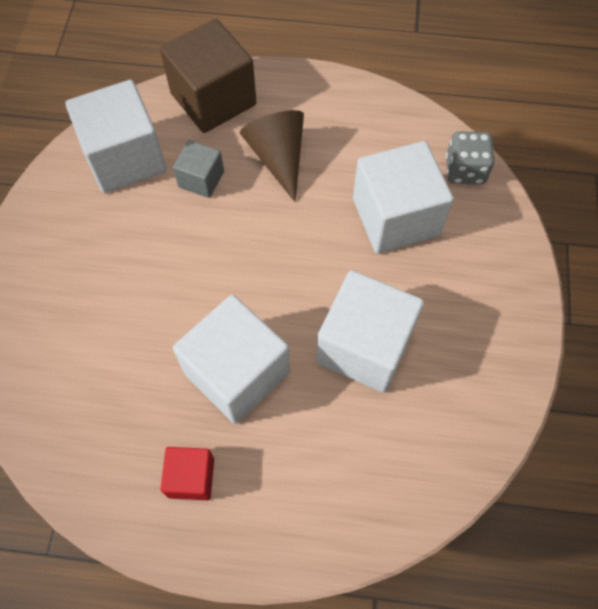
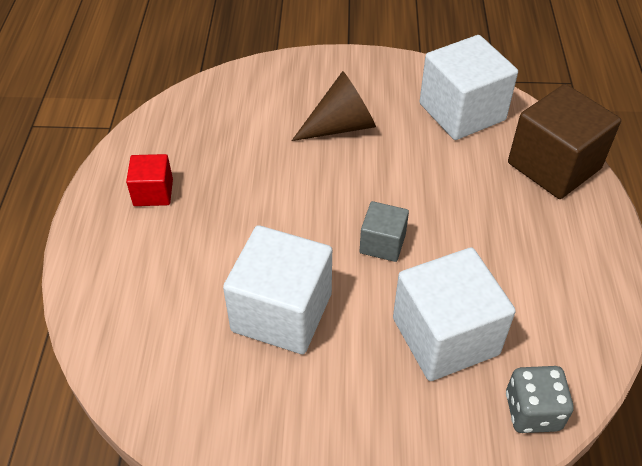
camera: 85 degrees right, 15 degrees down
grey cube [173,140,224,198] -> grey cube moved to [360,201,409,262]
white cube [173,295,290,424] -> none
brown cone [240,110,304,202] -> brown cone moved to [292,71,376,141]

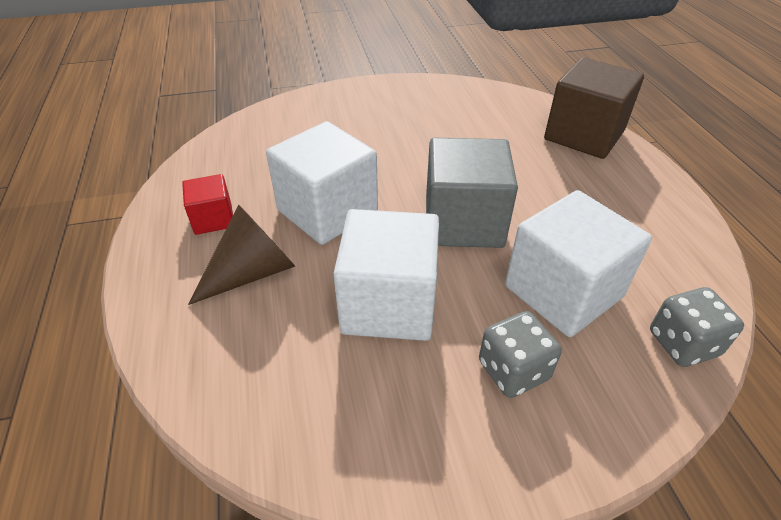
camera: 15 degrees left, 5 degrees down
brown cone [292,71,376,141] -> brown cone moved to [188,204,295,305]
grey cube [360,201,409,262] -> grey cube [426,138,518,248], size x1.91
white cube [419,35,518,140] -> white cube moved to [266,121,378,245]
none -> grey dice [479,311,561,398]

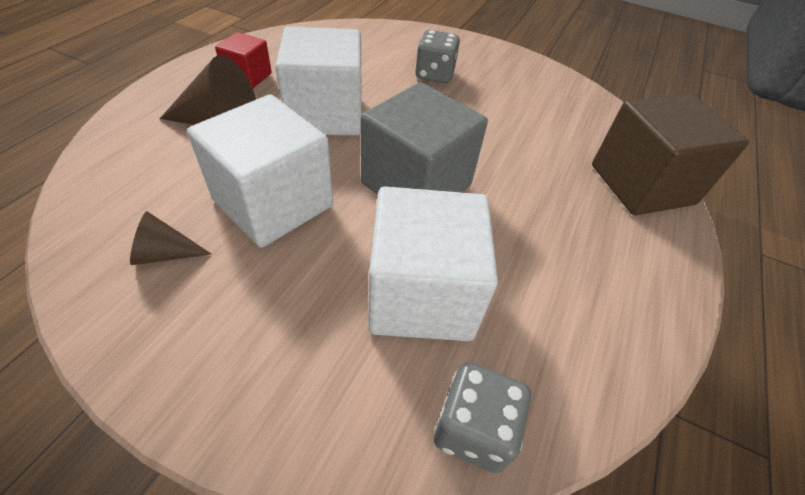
camera: 35 degrees right, 5 degrees up
grey dice [479,311,561,398] -> grey dice moved to [415,30,460,84]
none -> brown cone [130,211,211,265]

